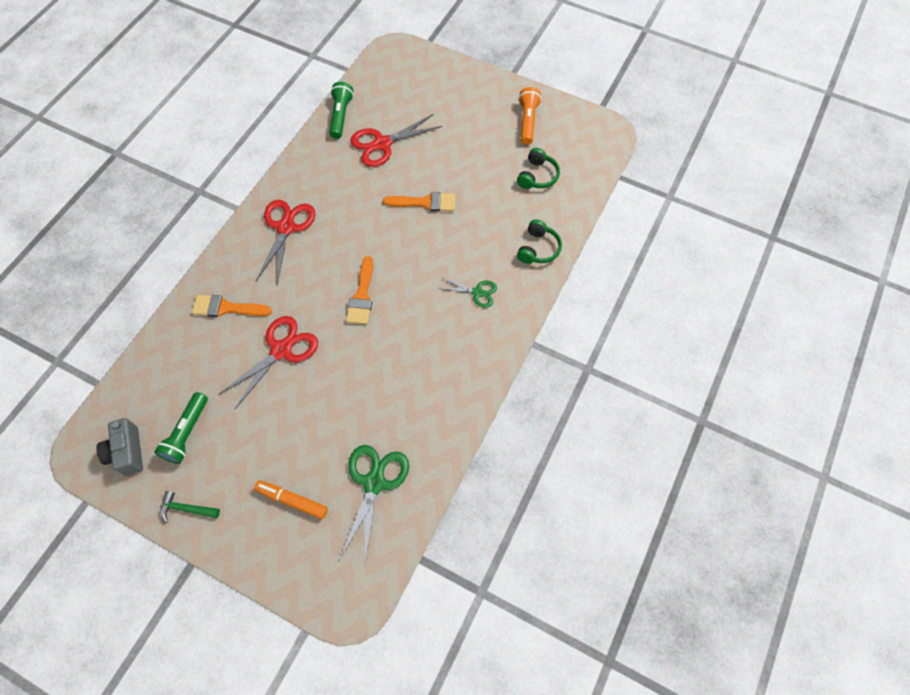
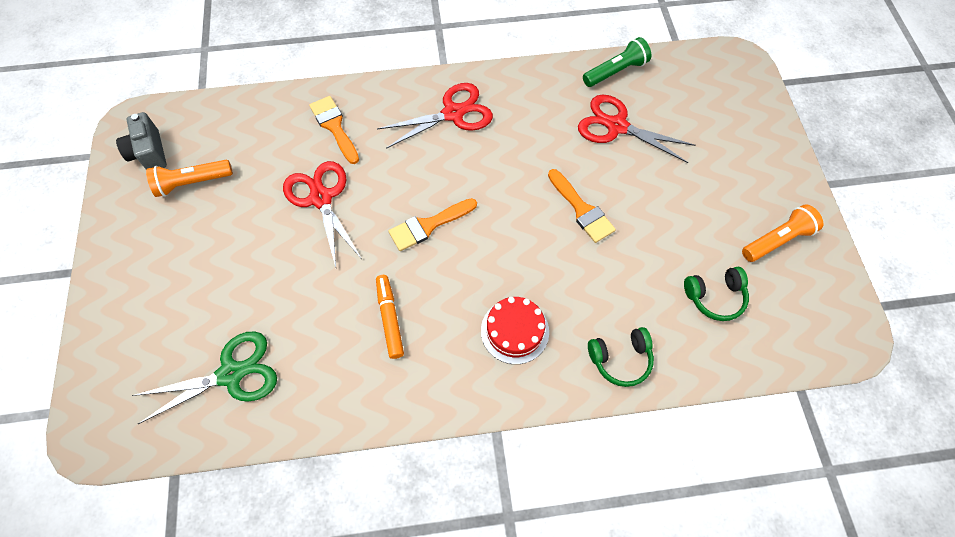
camera: 55 degrees right, 0 degrees up
grey camera [96,418,143,476] -> grey camera turned 60 degrees counterclockwise [116,112,167,169]
green flashlight [154,392,208,464] -> orange flashlight [146,160,233,197]
green hammer [160,491,220,523] -> none
red scissors [218,316,318,409] -> red scissors turned 120 degrees counterclockwise [283,161,362,267]
orange marker [254,480,328,519] -> orange marker moved to [376,275,404,359]
green scissors [438,278,497,308] -> red cake [481,297,549,364]

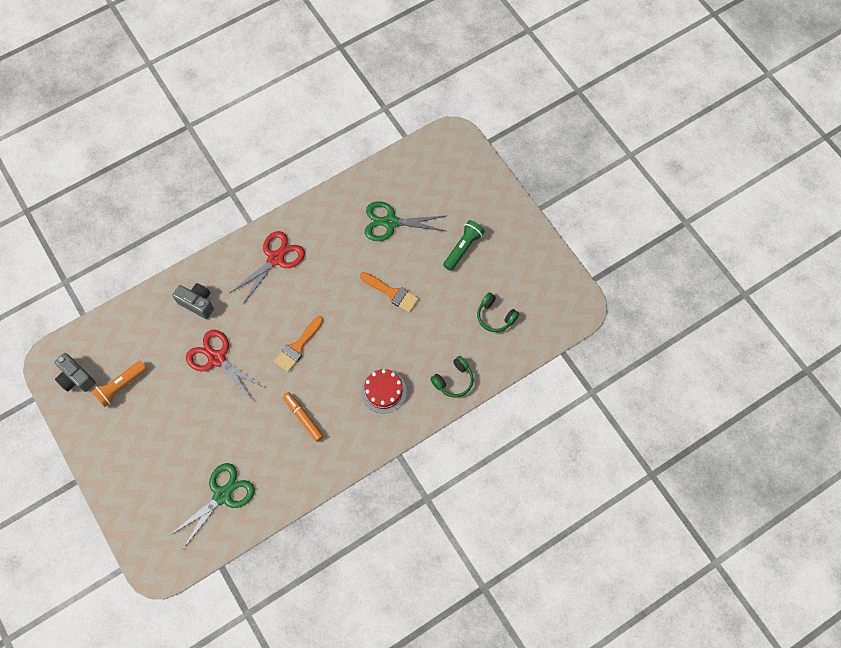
camera: 25 degrees left, 5 degrees up
orange brush [309,96,359,164] -> grey camera [172,283,214,319]
red scissors [578,95,696,163] -> green scissors [365,201,445,241]
green flashlight [583,37,651,87] -> green flashlight moved to [443,220,485,271]
green headphones [684,267,749,321] -> green headphones turned 75 degrees clockwise [477,292,519,332]
orange flashlight [742,204,823,262] -> none

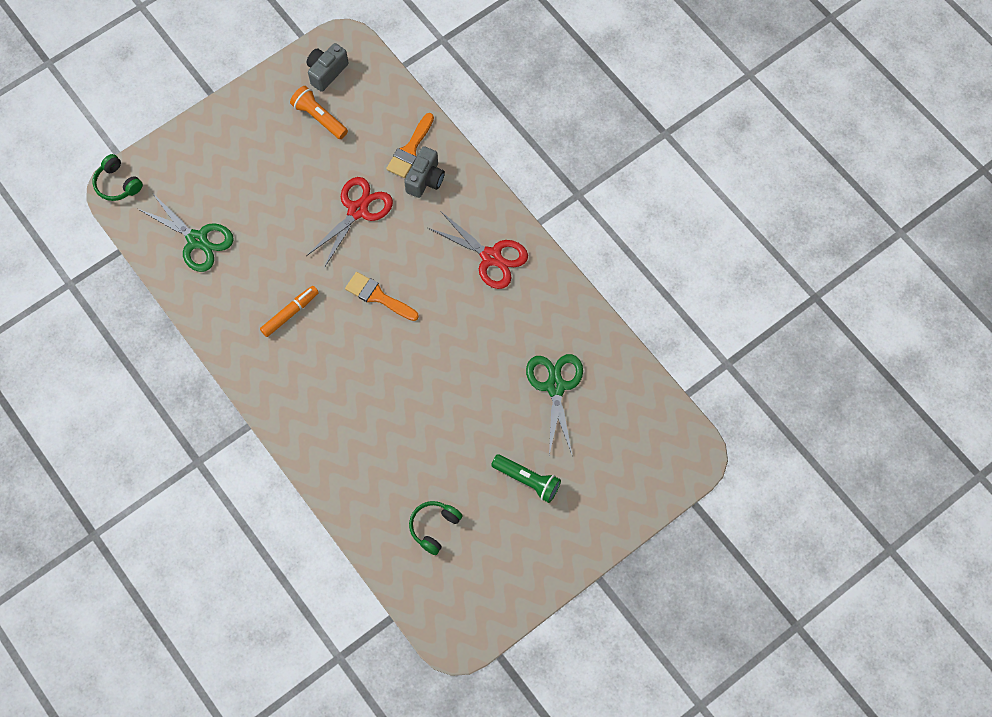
camera: 85 degrees right, 0 degrees up
orange brush [360,272,419,313] -> orange brush moved to [386,113,434,178]
red cake [361,369,407,414] -> none
green headphones [430,356,474,398] -> green headphones moved to [93,154,143,201]

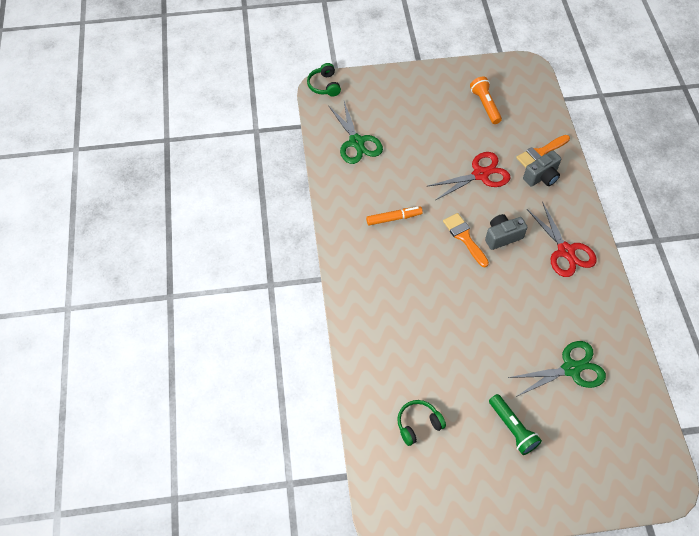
camera: 30 degrees right, 10 degrees down
grey camera [307,43,349,92] -> grey camera moved to [485,214,528,250]
green scissors [526,354,583,455] -> green scissors turned 45 degrees clockwise [508,341,606,397]

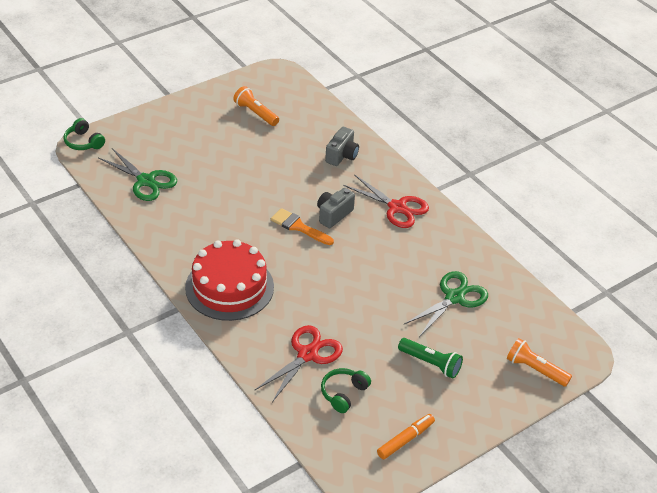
camera: 30 degrees left, 15 degrees down
orange marker [366,206,423,225] -> orange marker moved to [377,414,435,459]
red scissors [428,152,510,200] -> red scissors moved to [255,325,343,402]
orange brush [516,135,570,168] -> none
none -> red cake [185,240,274,321]
none -> orange flashlight [507,338,572,387]

